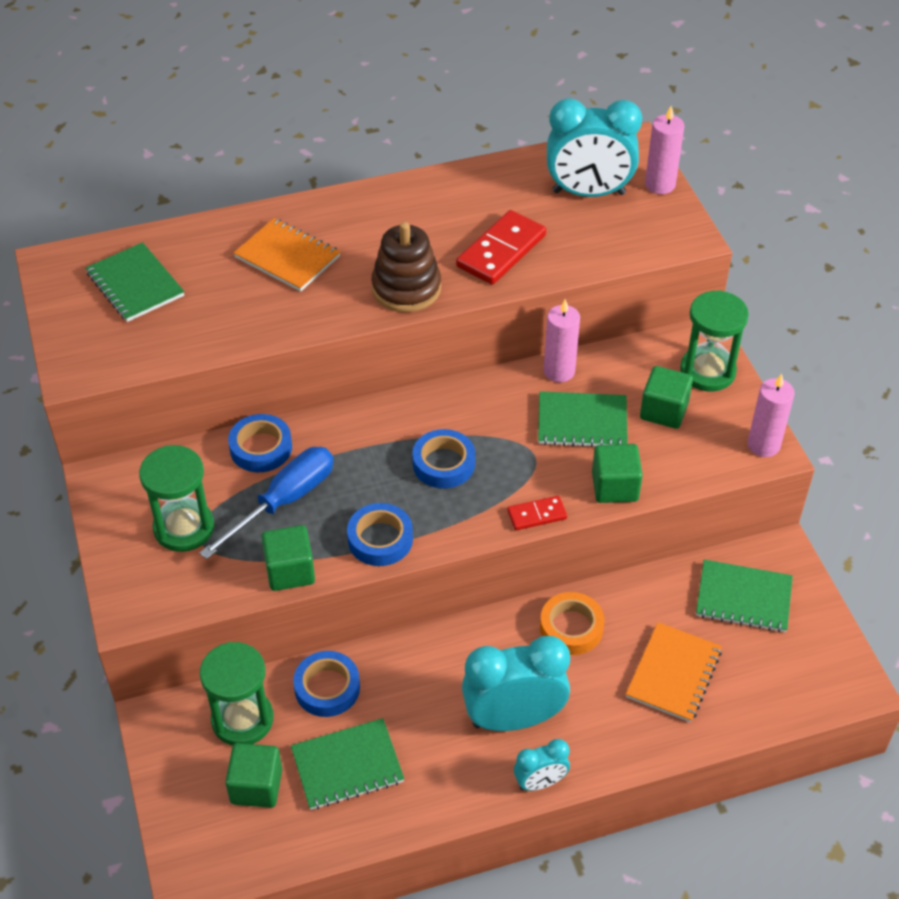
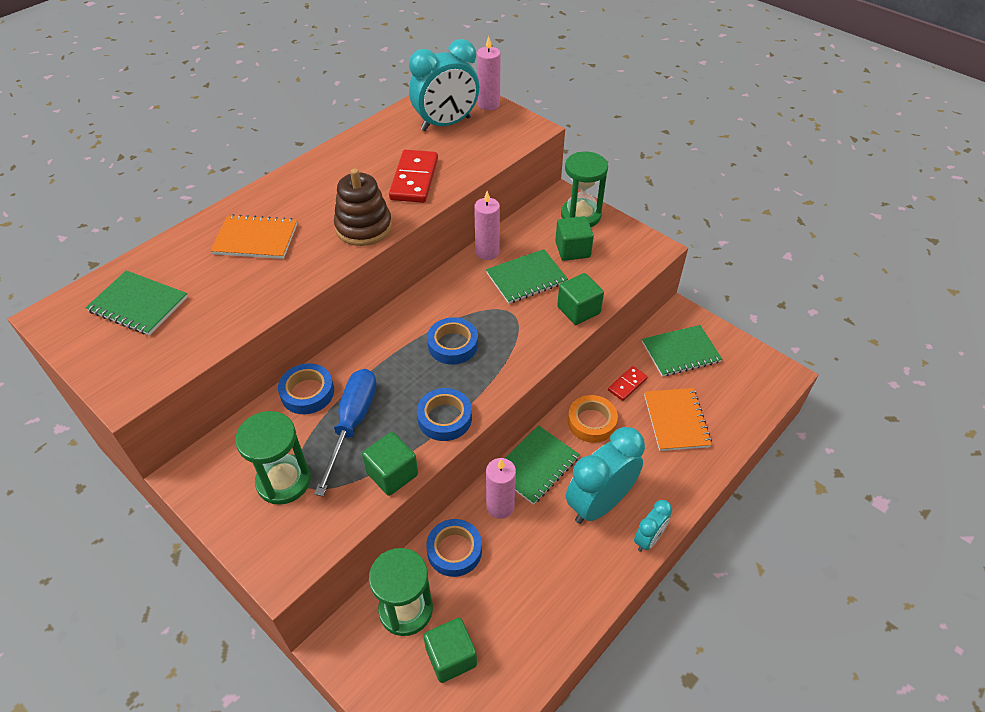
camera: 30 degrees left, 0 degrees up
green notebook [291,718,404,810] -> green notebook moved to [505,425,580,505]
red domino [507,496,567,530] -> red domino moved to [608,366,648,401]
pink candle [747,374,795,457] -> pink candle moved to [486,458,516,519]

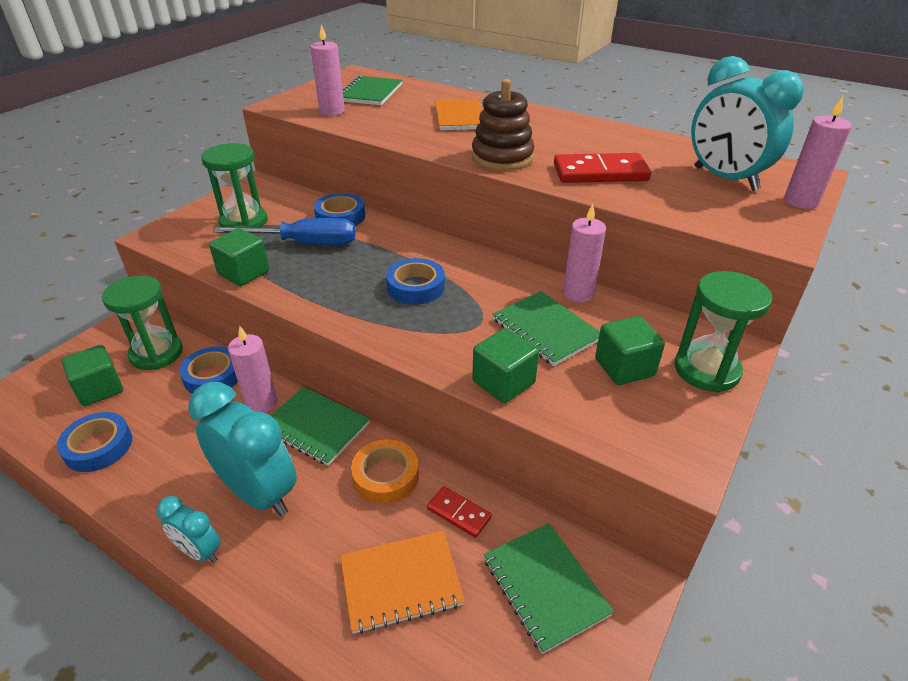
camera: 80 degrees right, 10 degrees down
blue tape [417,388,472,441] -> blue tape moved to [57,412,132,472]
none -> pink candle [311,24,345,116]

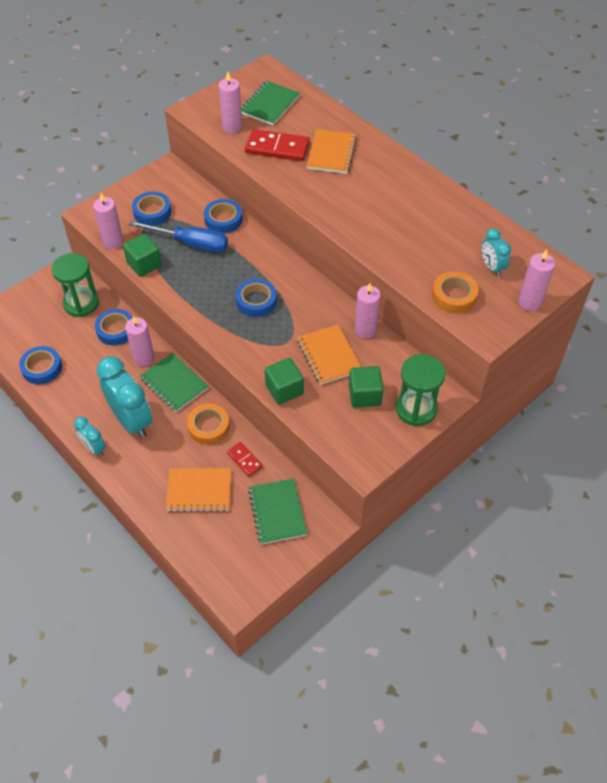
camera: 15 degrees right, 15 degrees up
green cube [62,345,123,406] -> none
green hourglass [201,143,268,228] -> blue tape [132,192,171,226]
brown stacking toy [472,79,534,171] -> none
green notebook [493,291,600,366] -> orange notebook [297,324,361,385]
red domino [554,153,651,183] -> red domino moved to [245,129,310,161]
turquoise clock [691,56,804,191] -> turquoise clock [482,228,511,277], size x0.52
none -> pink candle [93,193,123,249]
none -> orange tape [432,272,478,313]

